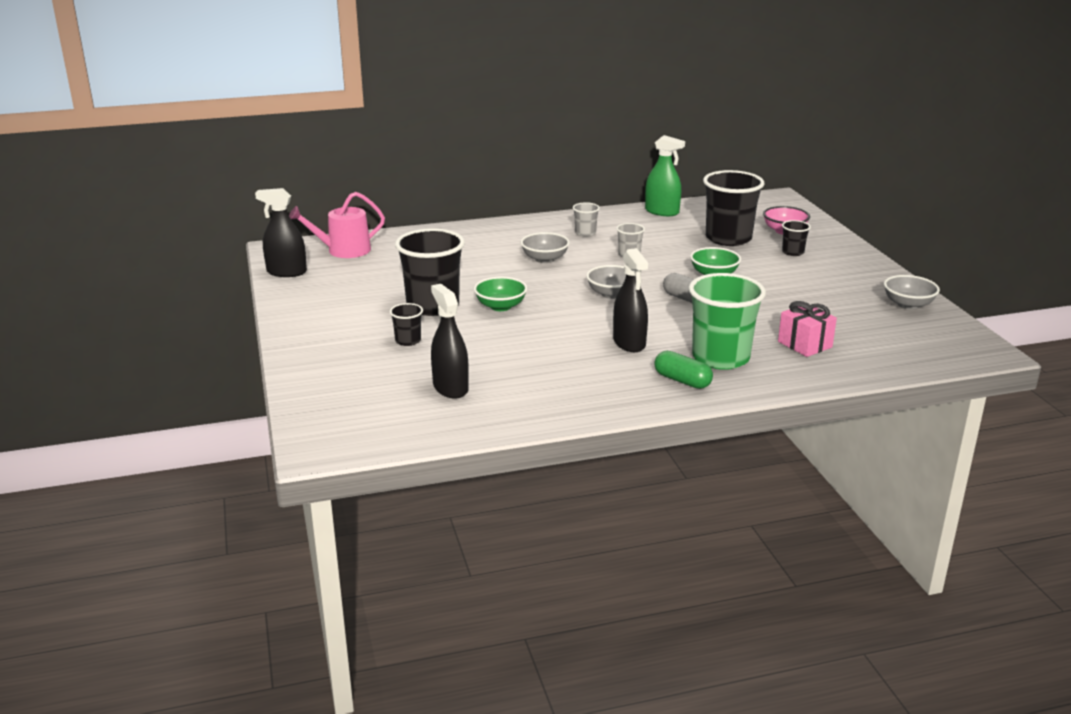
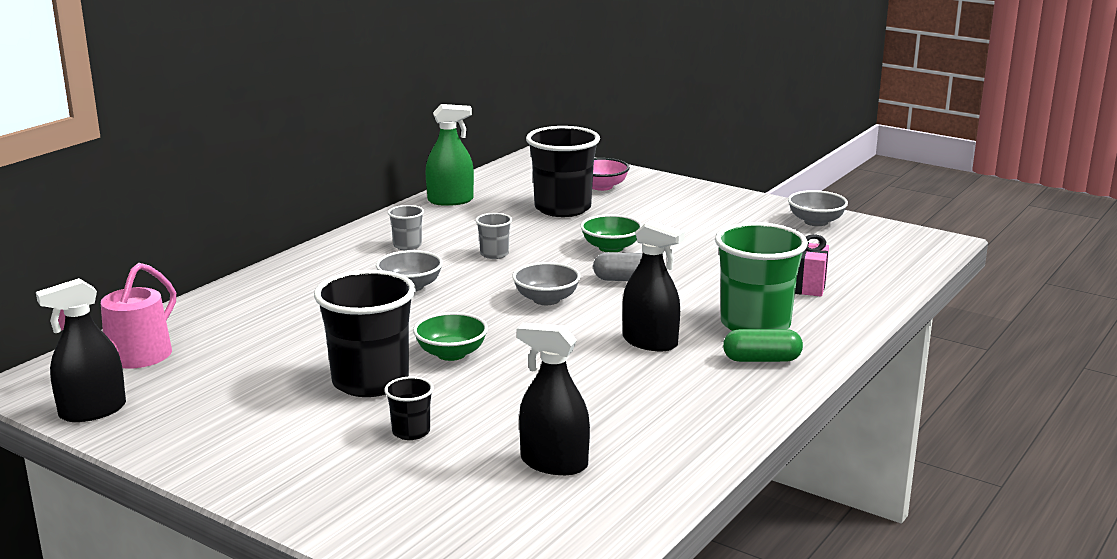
camera: 40 degrees left, 5 degrees down
black cup [782,220,811,256] -> none

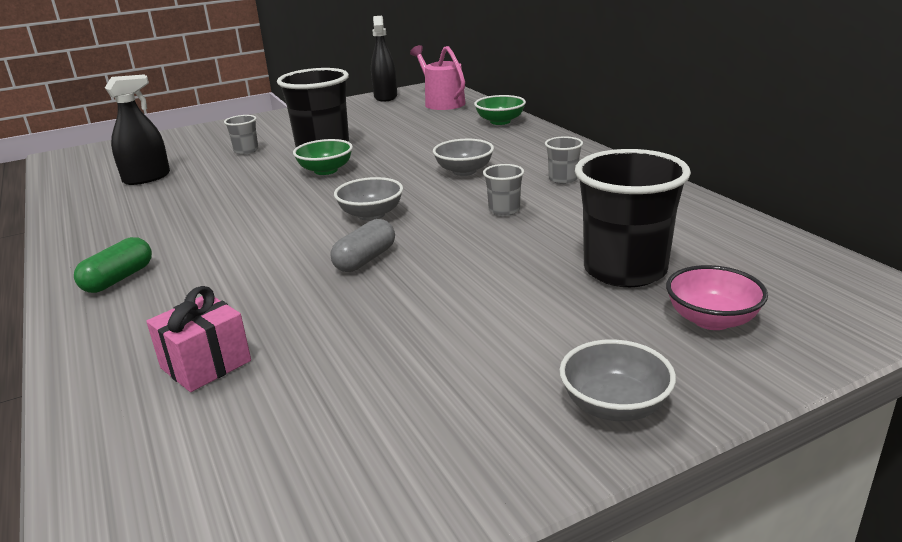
camera: 120 degrees right, 5 degrees up
black cup [384,376,434,440] -> grey cup [224,115,258,155]
green spray bottle [426,104,474,206] -> none
green bowl [580,214,643,252] -> green bowl moved to [474,95,526,125]
black spray bottle [622,220,685,351] -> none
green cup [715,222,808,331] -> none
grey bowl [788,190,848,226] -> grey bowl moved to [559,339,676,421]

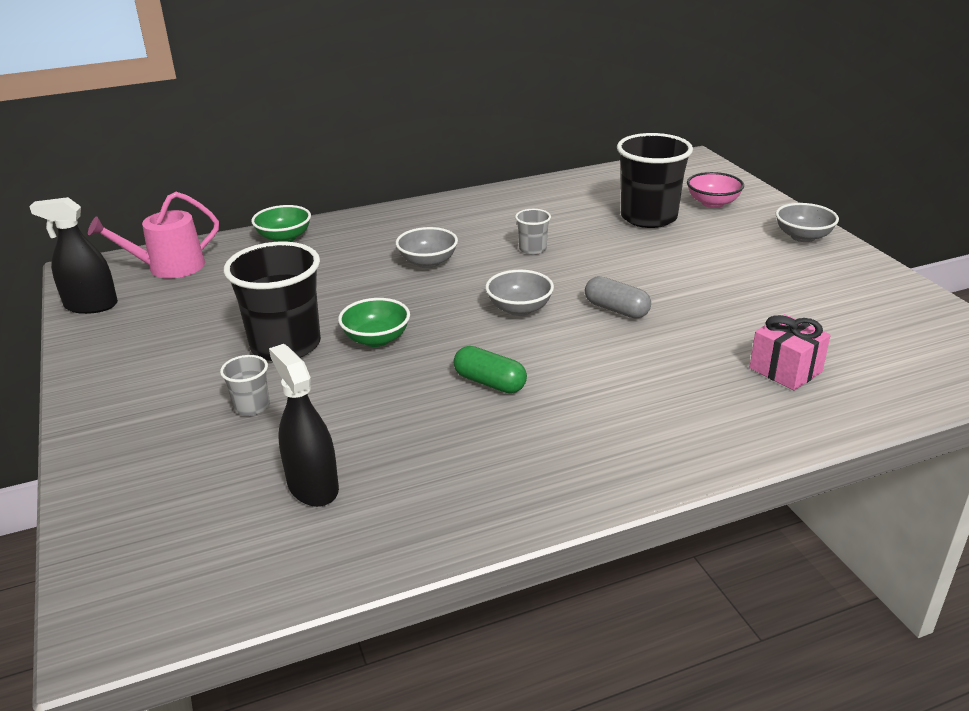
camera: 85 degrees left, 5 degrees up
green capsule [74,237,152,293] -> green capsule moved to [454,346,527,393]
grey cup [545,136,583,184] -> none

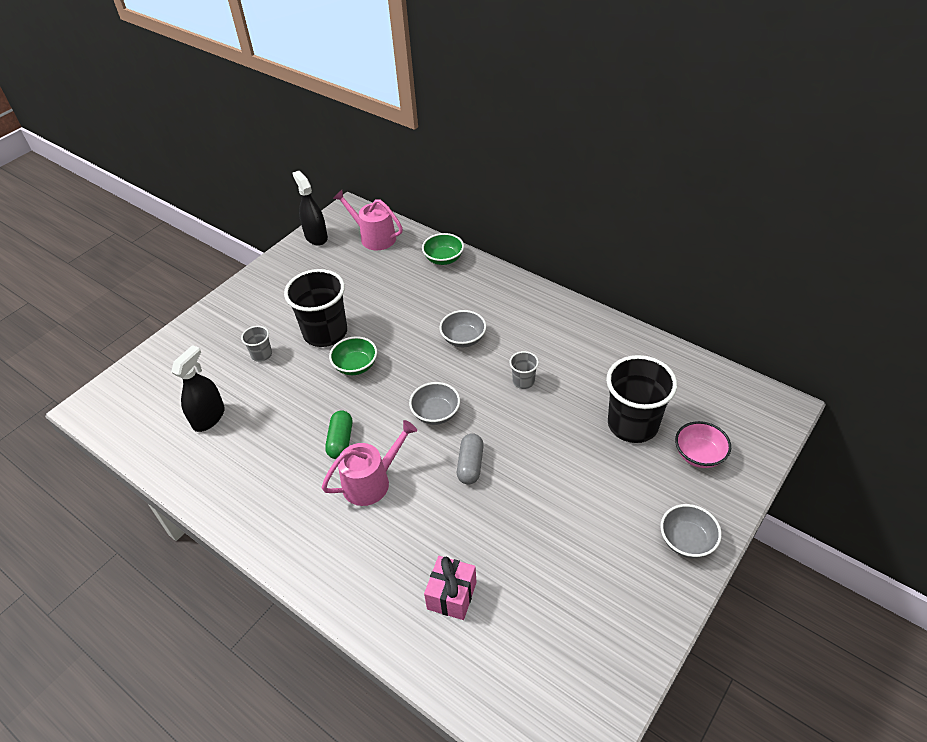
camera: 60 degrees right, 15 degrees up
none -> pink watering can [322,420,417,506]

